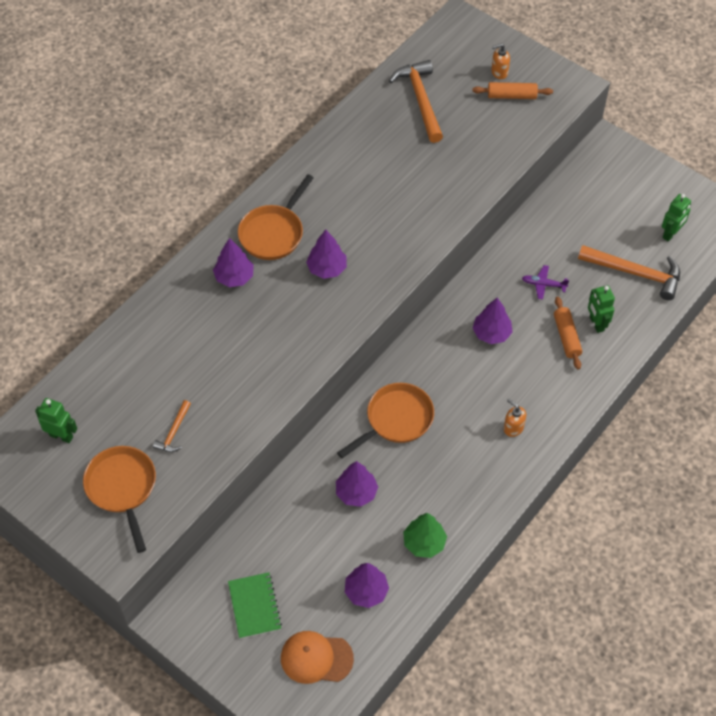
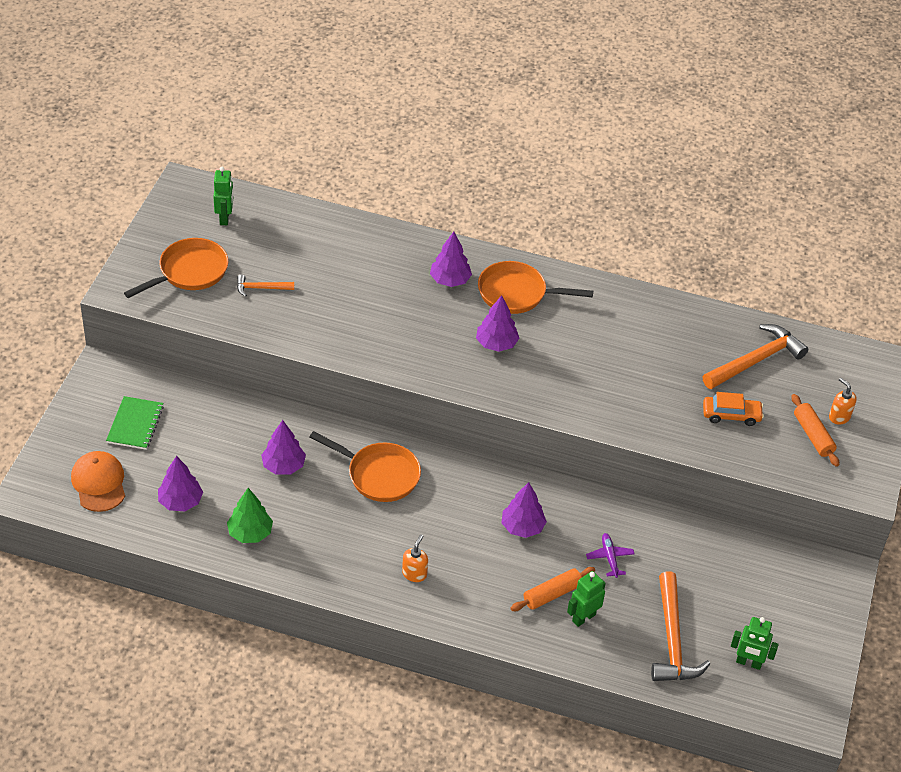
camera: 65 degrees right, 10 degrees down
green notebook [228,572,282,639] -> green notebook turned 45 degrees counterclockwise [106,396,164,450]
none -> orange car [703,392,764,426]

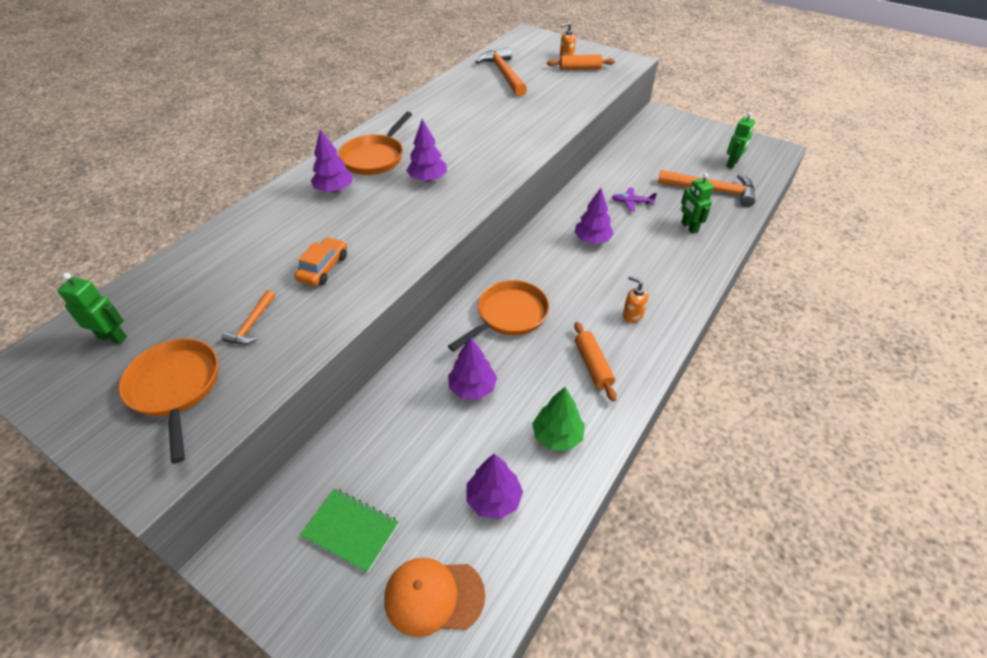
camera: 70 degrees left, 0 degrees up
orange rolling pin [511,567,595,611] -> orange rolling pin moved to [574,322,617,402]
orange car [703,392,764,426] -> orange car moved to [294,237,347,286]

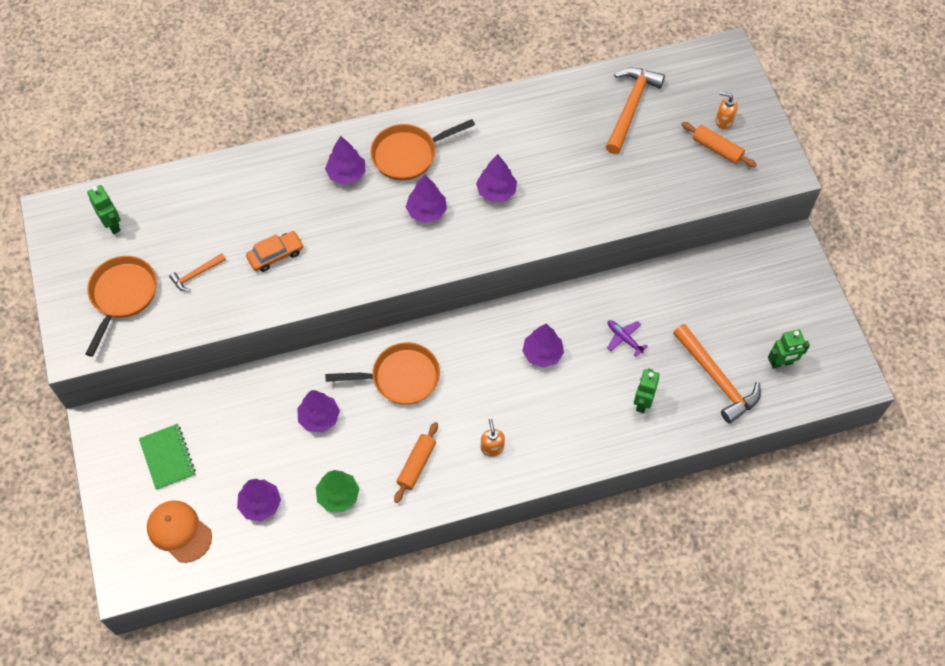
camera: 40 degrees right, 15 degrees up
none -> purple tree [476,154,517,202]

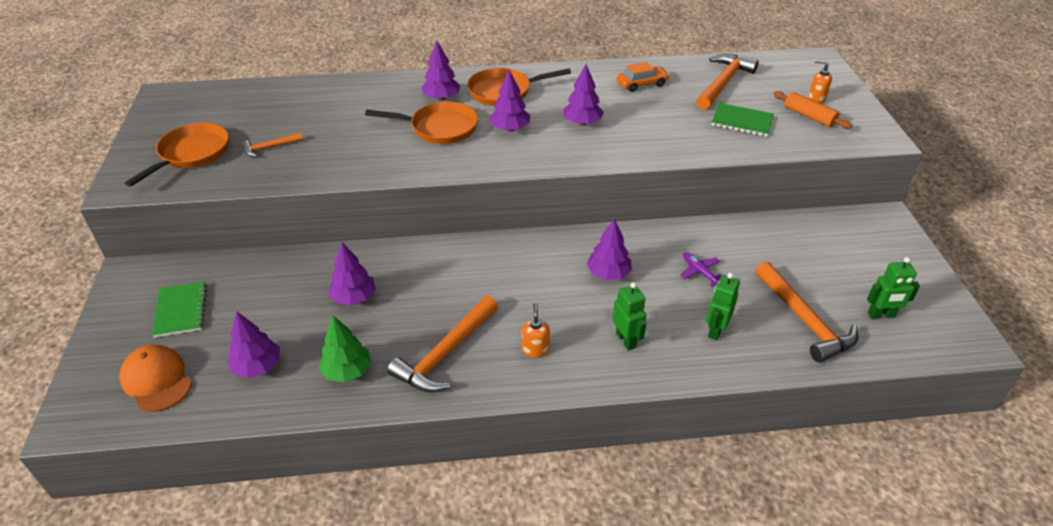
camera: 10 degrees right, 20 degrees down
green robot [87,185,121,234] -> green robot moved to [612,282,646,351]
orange car [246,231,304,272] -> orange car moved to [617,62,669,92]
orange pan [325,342,440,405] -> orange pan moved to [365,102,478,144]
orange rolling pin [394,422,438,503] -> orange hammer [387,296,498,392]
none -> green notebook [711,103,774,136]

